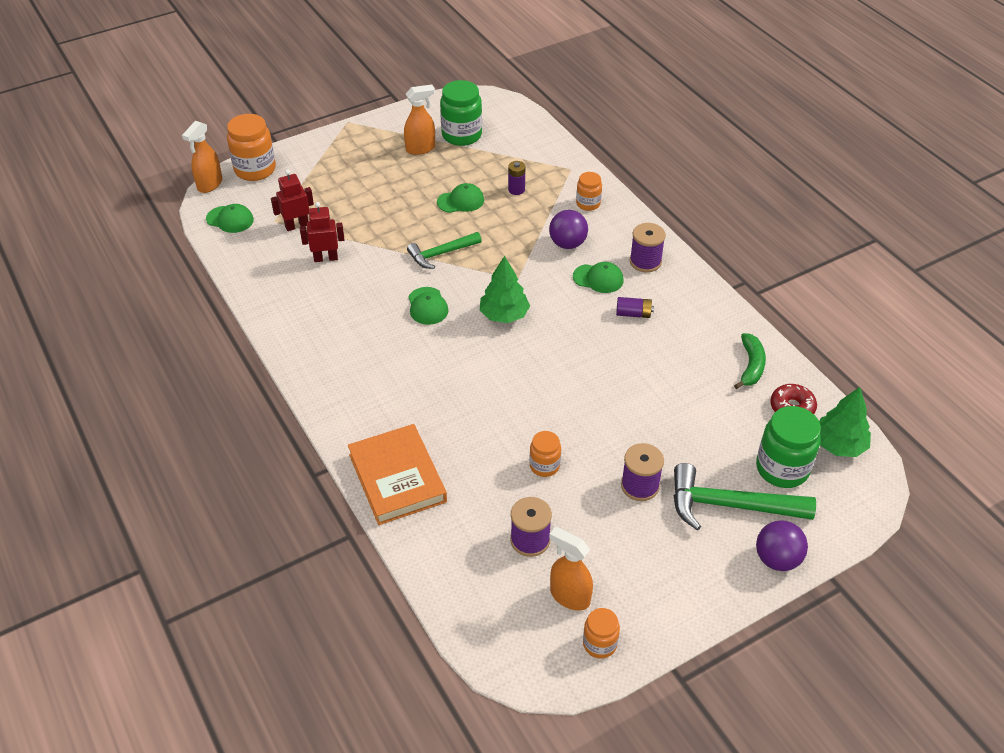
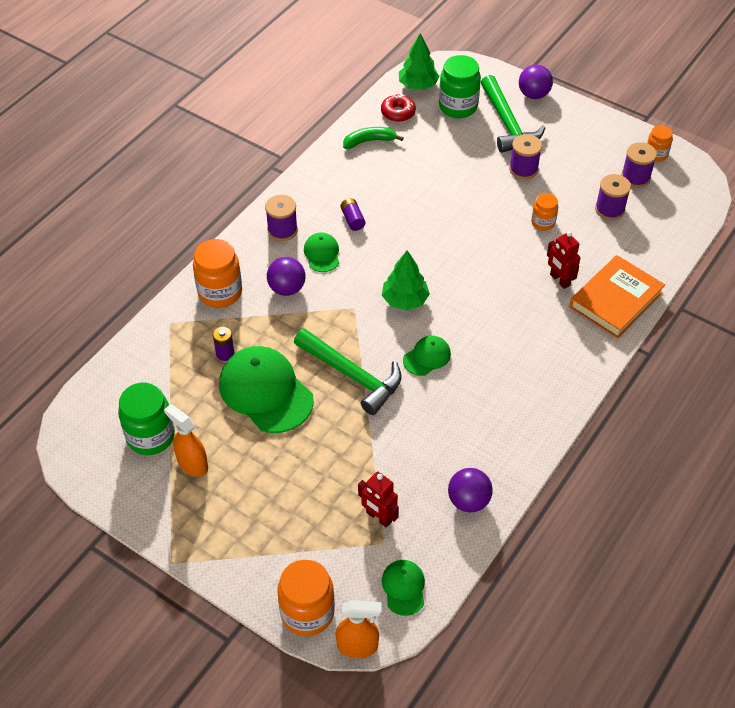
camera: 115 degrees left, 5 degrees up
red robot [300,202,344,262] -> red robot moved to [547,231,580,289]
green hammer [407,232,482,269] -> green hammer [294,328,402,415], size x1.56
green cap [437,183,484,213] -> green cap [219,346,314,433], size x2.01
orange spray bottle [549,527,593,611] -> purple spool [621,142,657,188]
orange jar [576,172,602,211] -> orange jar [193,239,242,308], size x1.76
none -> purple ball [448,468,493,513]

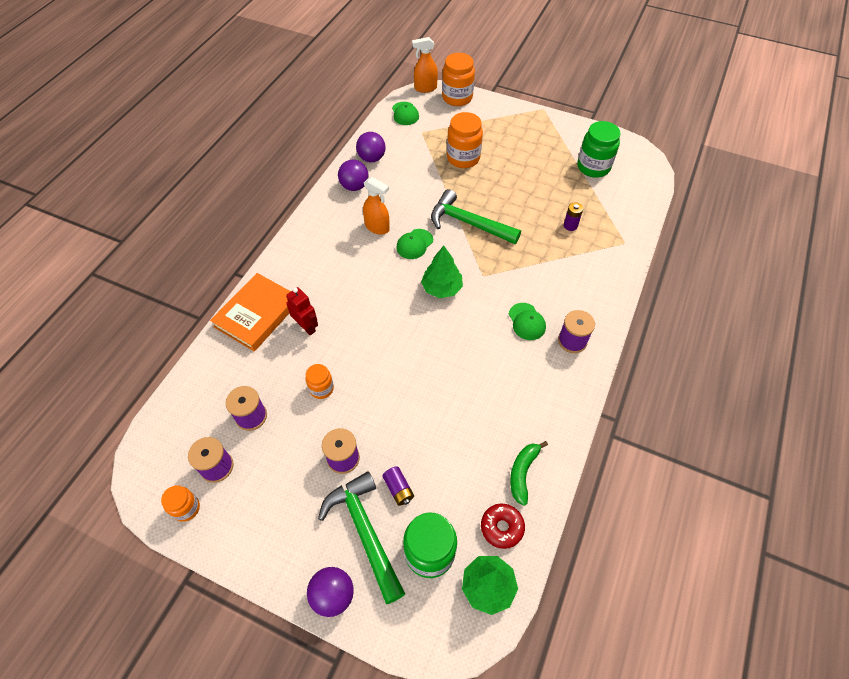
camera: 170 degrees right, 5 degrees up
orange spray bottle [164,404,208,477] -> orange spray bottle moved to [363,177,390,235]
orange jar [193,239,242,308] -> orange jar moved to [447,112,483,168]
green cap [219,346,314,433] -> none
purple ball [267,257,306,296] -> purple ball moved to [338,160,369,191]
purple battery [341,198,365,231] -> purple battery moved to [382,466,414,506]
green banana [343,127,403,149] -> green banana turned 135 degrees clockwise [510,441,548,506]
red robot [358,472,399,528] -> none

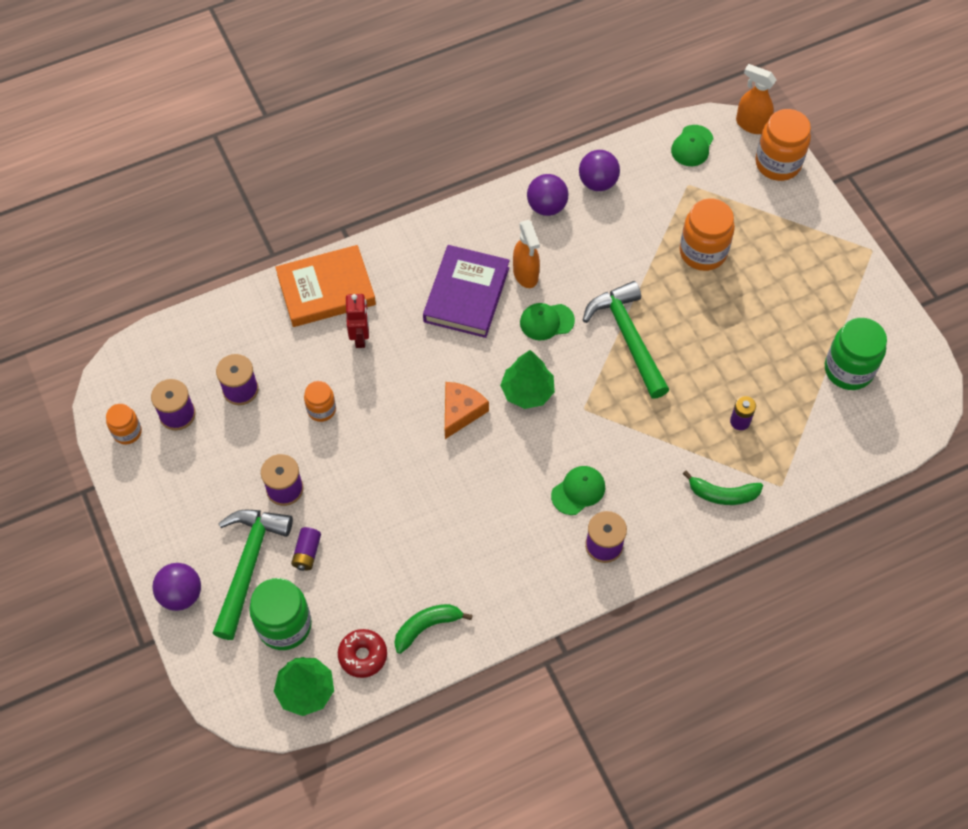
camera: 40 degrees right, 5 degrees up
green cap [509,303,546,340] -> green cap turned 150 degrees counterclockwise [551,466,605,515]
none -> purple book [423,245,510,338]
none -> orange cheese [445,382,489,439]
none -> green banana [683,471,763,505]

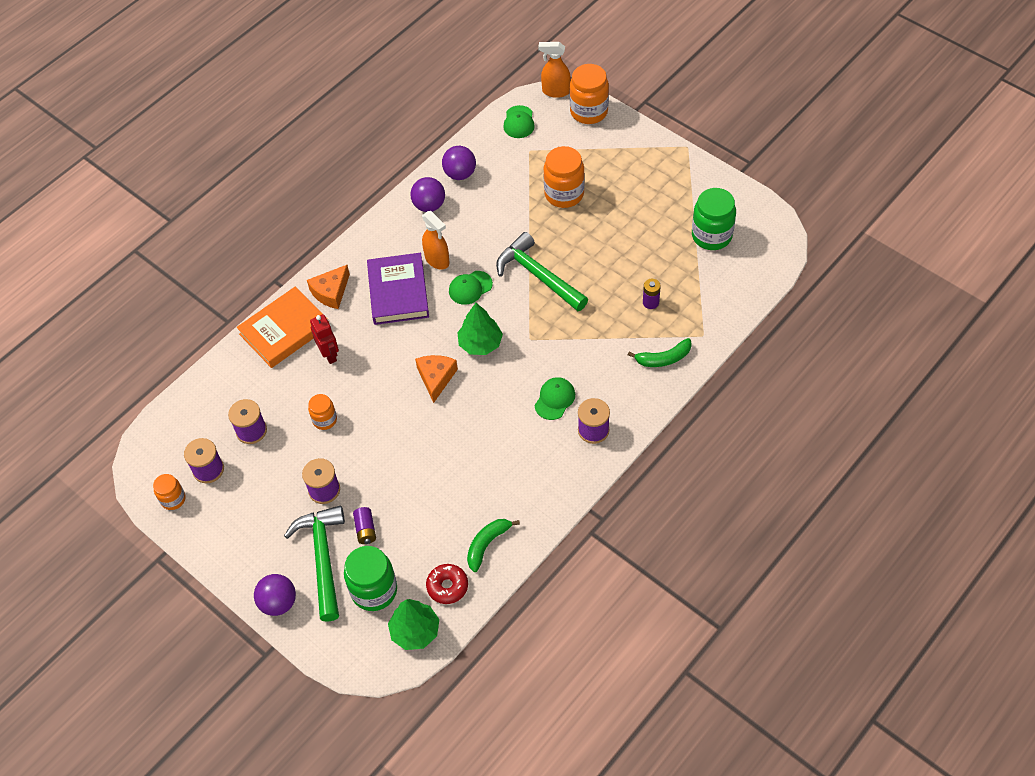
camera: 20 degrees left, 5 degrees down
none -> orange cheese [307,265,350,309]

